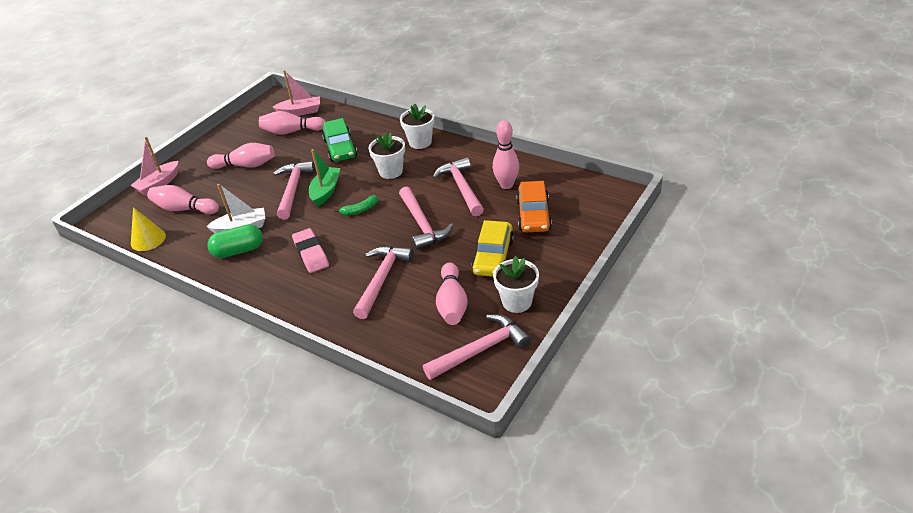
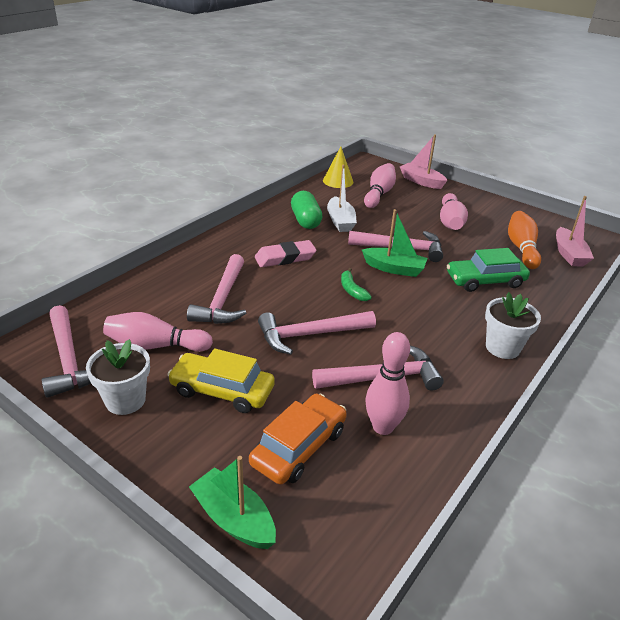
camera: 90 degrees right, 5 degrees down
pink bowling pin [259,111,326,135] -> orange bowling pin [508,211,541,269]
pink hammer [353,246,414,319] -> pink hammer turned 75 degrees clockwise [187,254,246,324]
white flower pot [369,132,405,179] -> none
orange car [516,181,552,232] -> orange car turned 120 degrees clockwise [249,393,347,485]
none -> green boat [189,456,276,549]

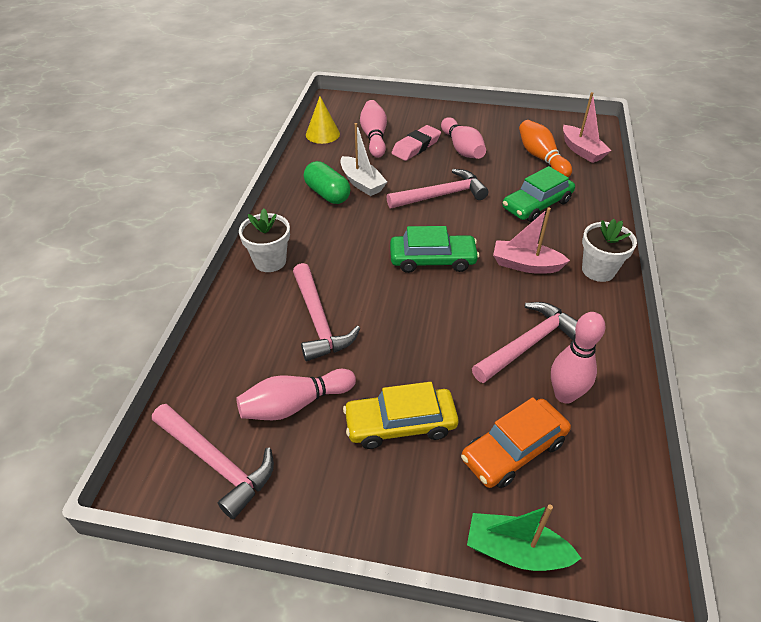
camera: 25 degrees left, 10 degrees up
white flower pot [86,339,150,415] -> white flower pot moved to [239,208,290,272]
orange car [249,393,347,485] -> orange car turned 135 degrees counterclockwise [461,397,571,488]
pink eraser [255,240,317,267] -> pink eraser moved to [392,125,441,161]
pink hammer [258,311,376,355] -> none
green banana [341,268,372,301] -> green car [390,226,479,273]
green boat [362,209,428,277] -> none
pink boat [400,134,448,189] -> pink boat moved to [493,207,570,274]

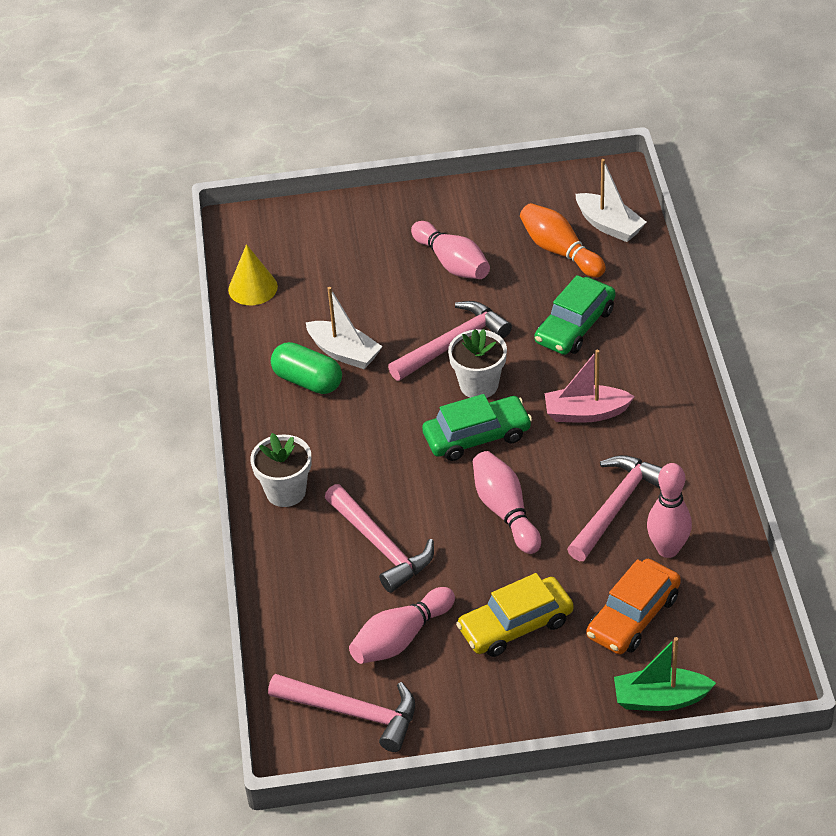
camera: 15 degrees left, 0 degrees up
pink bowling pin [360,100,387,158] -> pink bowling pin moved to [473,451,541,554]
pink eraser [392,125,441,161] -> none
pink boat [563,92,612,163] -> white boat [576,159,646,242]
white flower pot [582,219,637,282] -> white flower pot moved to [448,329,507,398]

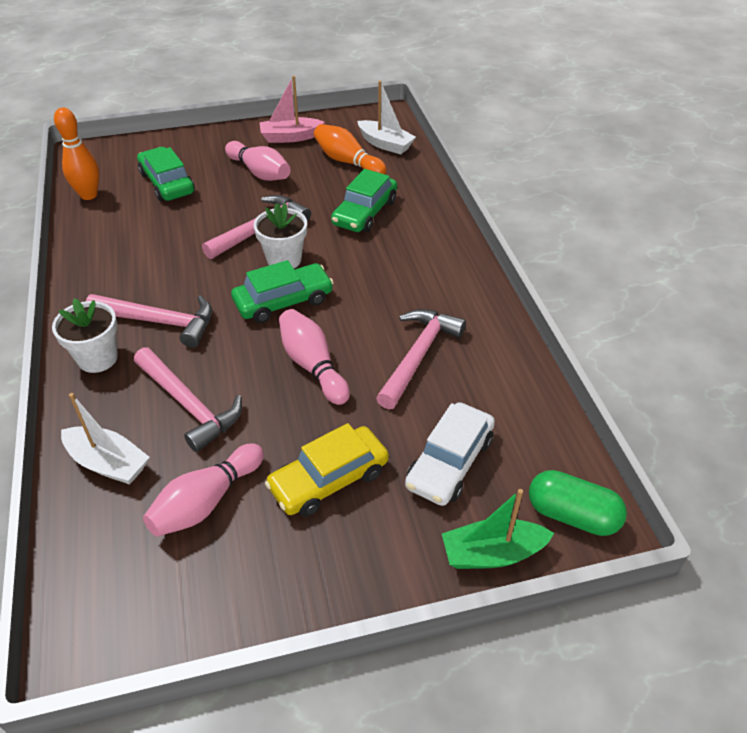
camera: 10 degrees left, 0 degrees up
yellow cone [228,244,278,305] -> orange bowling pin [54,108,99,200]
pink hammer [268,674,415,752] -> pink hammer moved to [86,294,212,348]
green capsule [271,342,342,394] -> green capsule moved to [529,470,627,536]
white boat [306,287,383,369] -> white boat moved to [61,393,150,485]
pink boat [545,350,635,423] -> pink boat moved to [259,76,325,143]
orange car [586,559,681,655] -> white car [405,402,495,506]
pink bowling pin [647,463,692,558] -> none
none -> green car [137,147,195,201]

